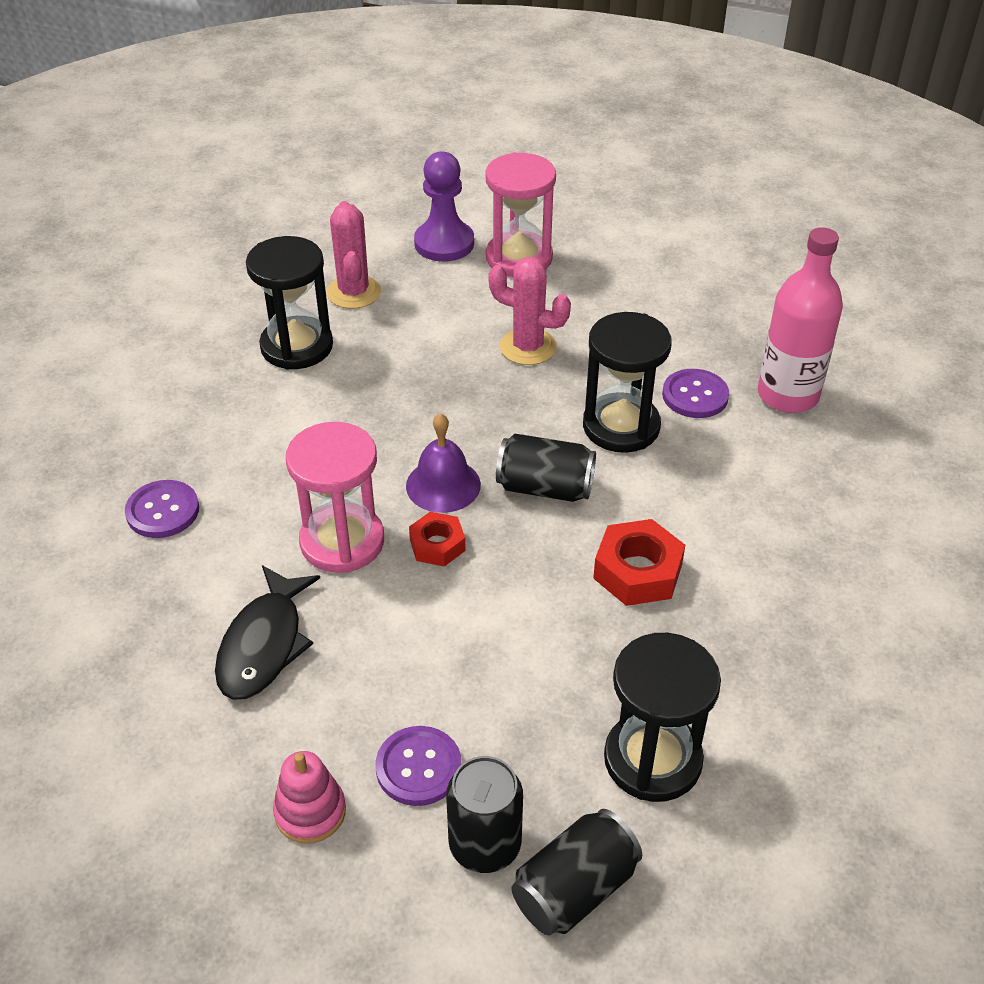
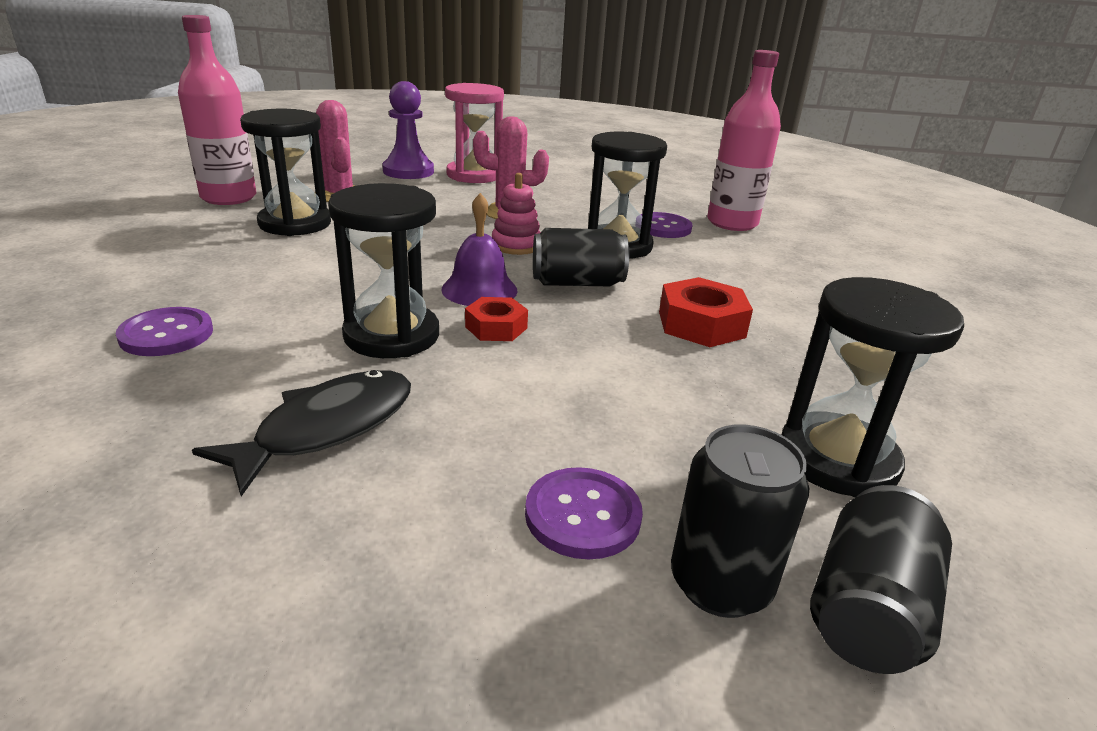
camera: 20 degrees left, 15 degrees down
black fish [215,565,320,700] -> black fish turned 135 degrees counterclockwise [192,370,411,496]
pink stacking toy [273,751,346,844] -> pink stacking toy moved to [492,173,541,255]
pink hourglass [286,422,384,573] -> black hourglass [328,183,439,358]
none -> pink bottle [178,15,256,205]

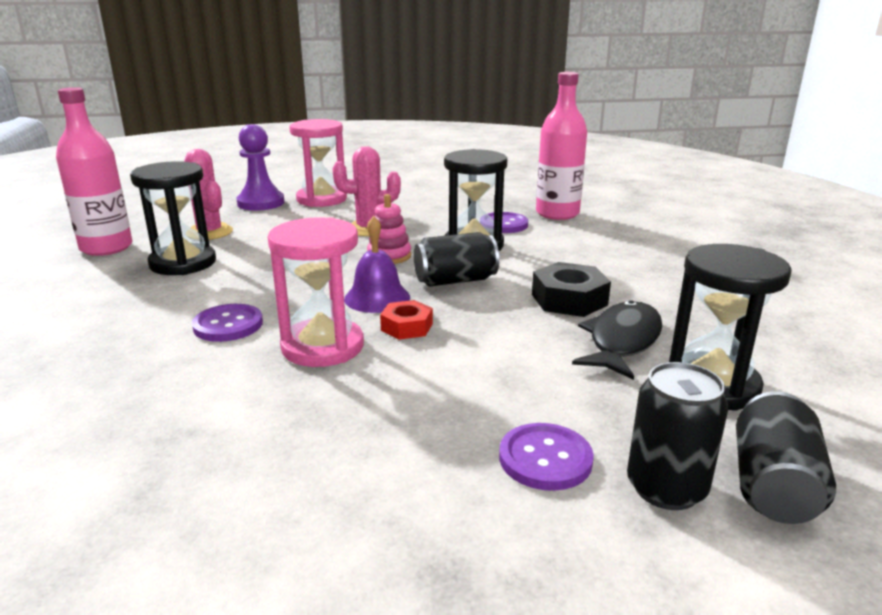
camera: 10 degrees left, 5 degrees down
purple button [116,307,213,356] -> purple button moved to [192,304,263,342]
black fish [192,370,411,496] -> black fish moved to [572,300,662,380]
black hourglass [328,183,439,358] -> pink hourglass [268,217,364,367]
red nut [659,277,753,347] -> black nut [532,262,611,317]

